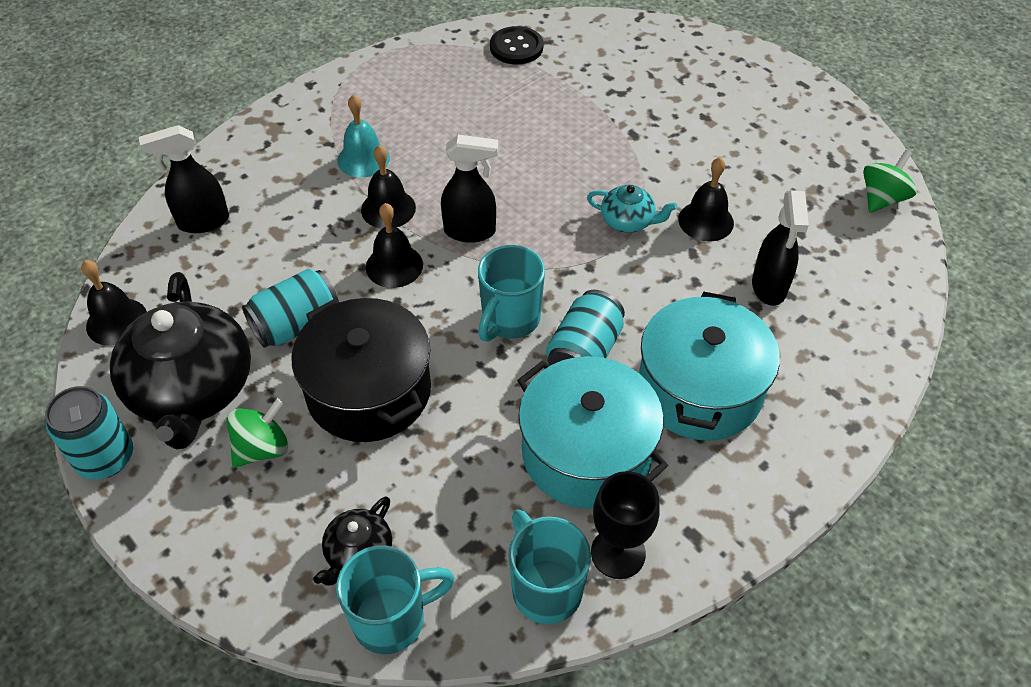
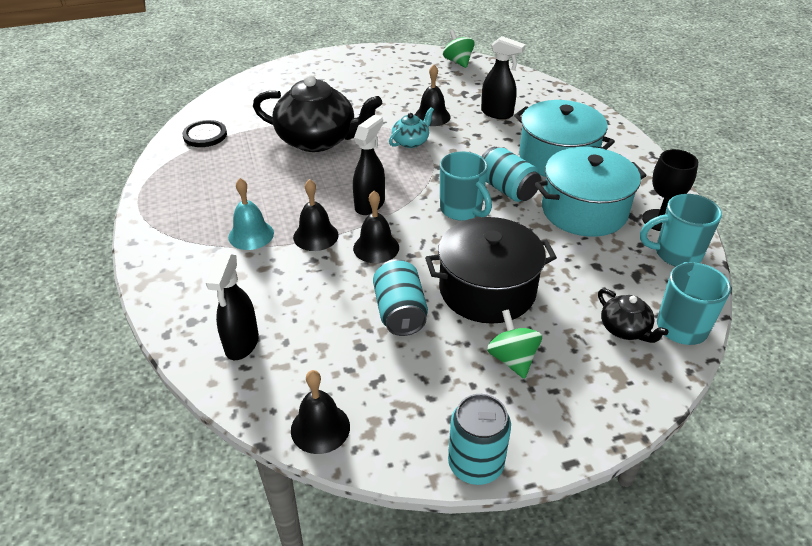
camera: 65 degrees left, 10 degrees down
black teapot [110,272,251,450] -> black teapot moved to [253,74,382,152]

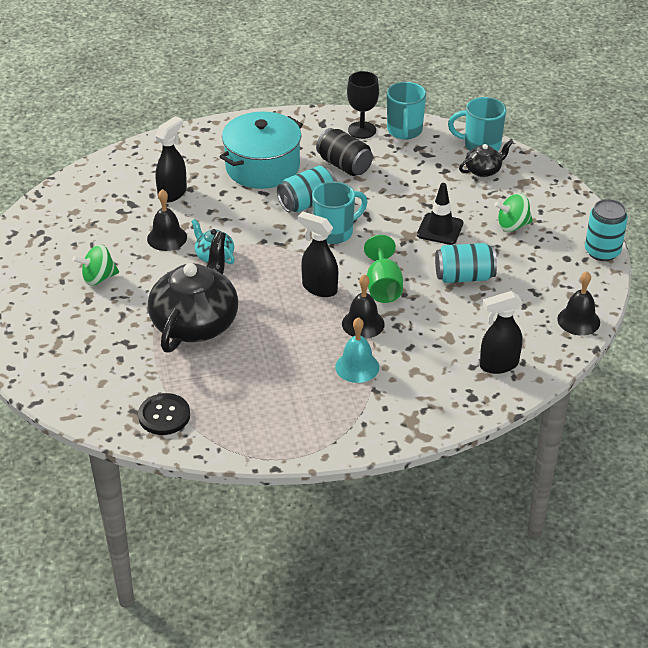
camera: 85 degrees left, 0 degrees up
black spray bottle [206,253,259,360] -> black spray bottle turned 150 degrees clockwise [480,291,522,374]
black bell [353,191,399,263] -> green goblet [364,235,403,303]
black pot [425,217,557,324] -> black traffic cone [417,183,463,245]
green spinning top [443,30,474,68] -> green spinning top moved to [73,244,119,286]
turquoise pot [535,147,647,237] -> black can [316,128,373,176]

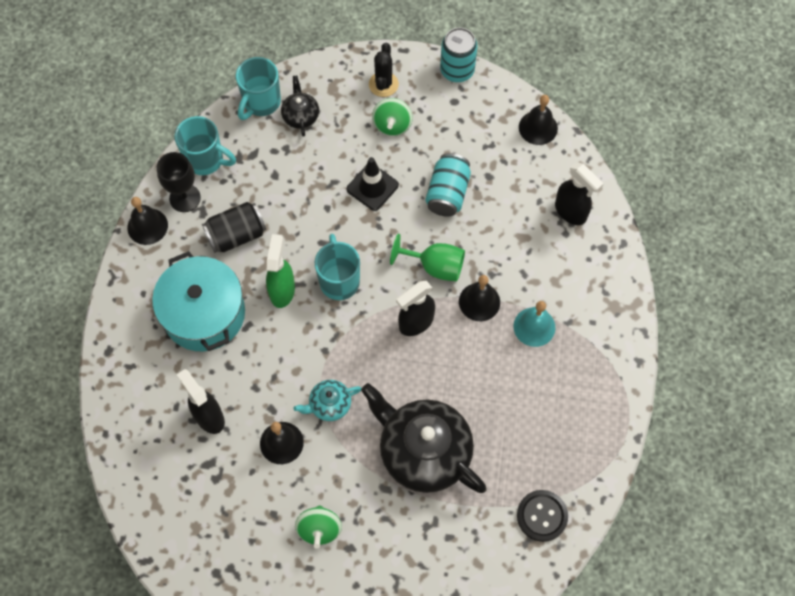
camera: 70 degrees left, 25 degrees up
turquoise can [277,166,336,213] -> green spray bottle [266,234,295,308]
black spray bottle [480,291,522,374] -> black spray bottle turned 45 degrees counterclockwise [555,162,603,225]
none -> black bell [127,197,168,245]
none -> black cactus [369,43,399,97]

